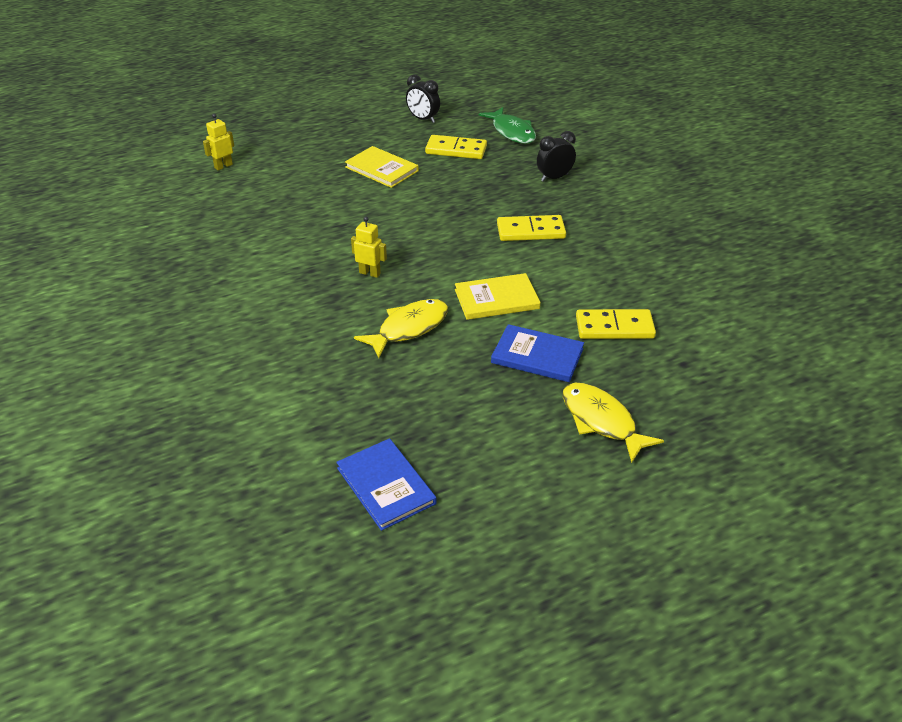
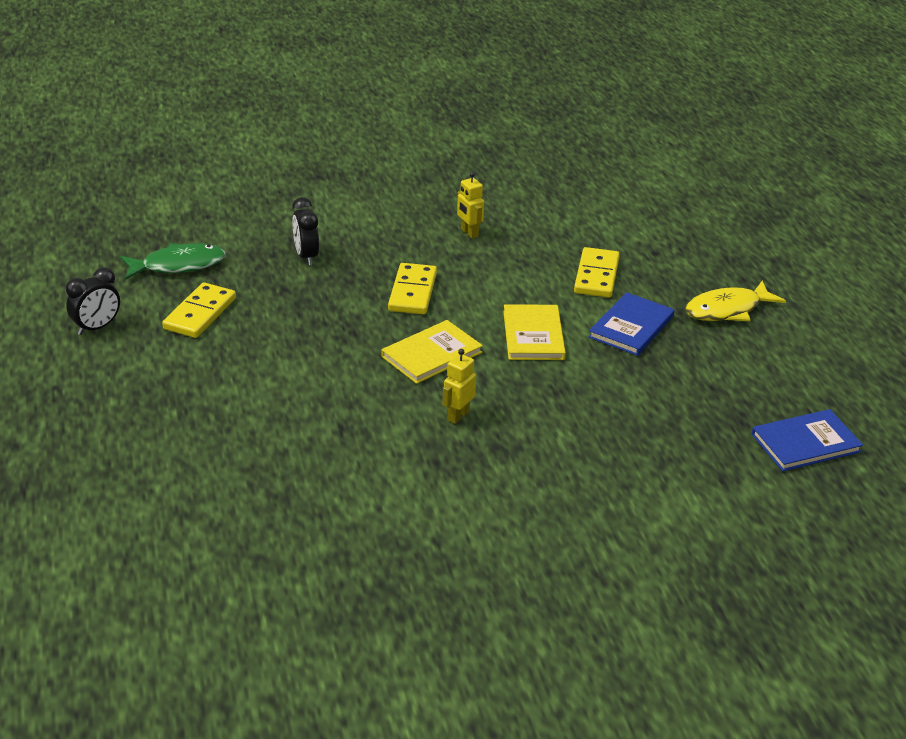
camera: 80 degrees left, 5 degrees down
yellow robot [203,114,234,170] -> yellow robot moved to [457,172,484,239]
yellow book [345,146,419,188] -> yellow book moved to [381,320,483,384]
yellow fish [354,299,448,358] -> none

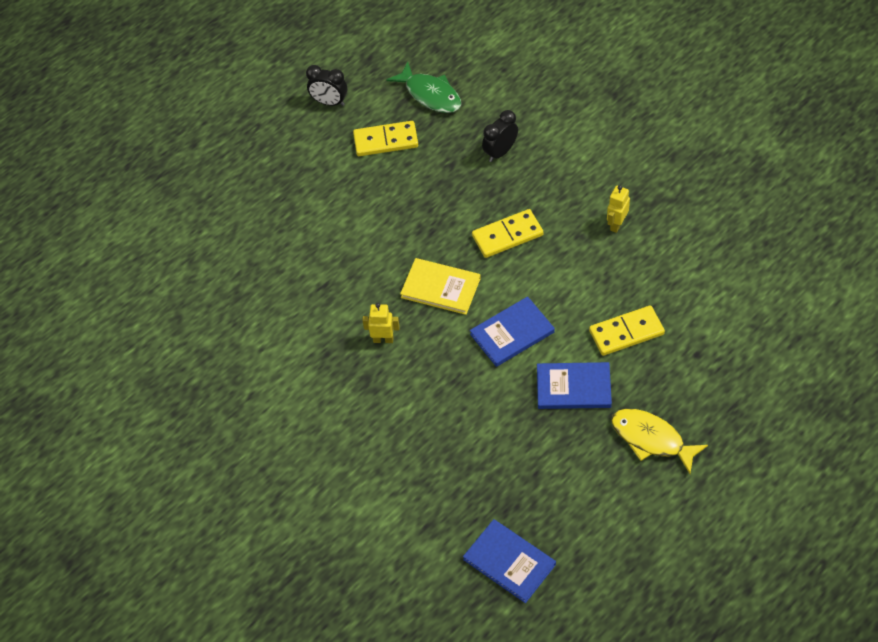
camera: 65 degrees right, 20 degrees up
yellow book [503,304,566,360] -> blue book [470,296,555,367]

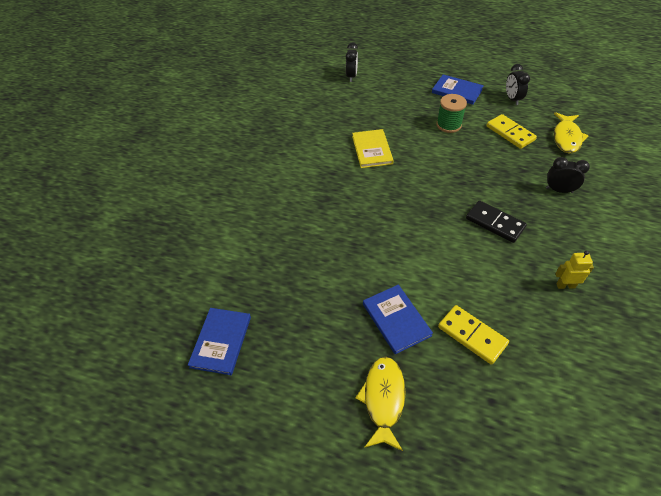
camera: 60 degrees right, 5 degrees down
yellow robot [362,303,400,343] -> none
green fish [387,62,461,113] -> yellow fish [554,112,589,153]
yellow book [400,258,481,315] -> yellow book moved to [352,129,393,168]
blue book [470,296,555,367] -> blue book moved to [432,74,484,105]
yellow domino [472,209,543,258] -> black domino [466,201,527,243]
none -> black clock [345,42,358,82]
none -> green spool [436,94,467,133]

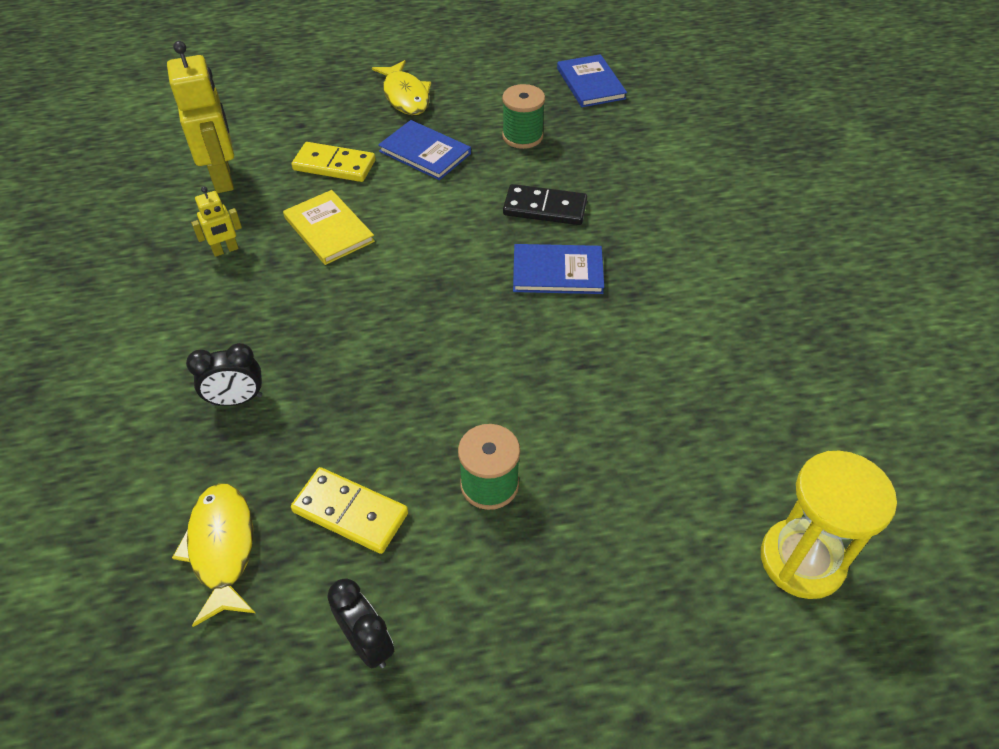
camera: 150 degrees right, 0 degrees up
black clock [345,42,358,82] -> yellow hourglass [761,450,897,599]
yellow book [352,129,393,168] -> yellow book moved to [283,190,375,265]
blue book [432,74,484,105] -> blue book moved to [513,244,604,294]
black domino [466,201,527,243] -> black domino moved to [503,184,587,225]
none -> yellow robot [167,41,234,193]
none -> green spool [502,84,545,149]

